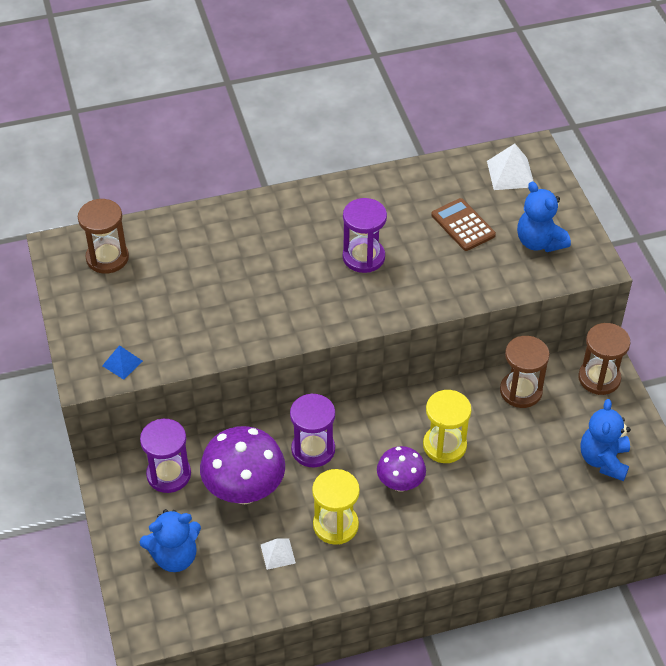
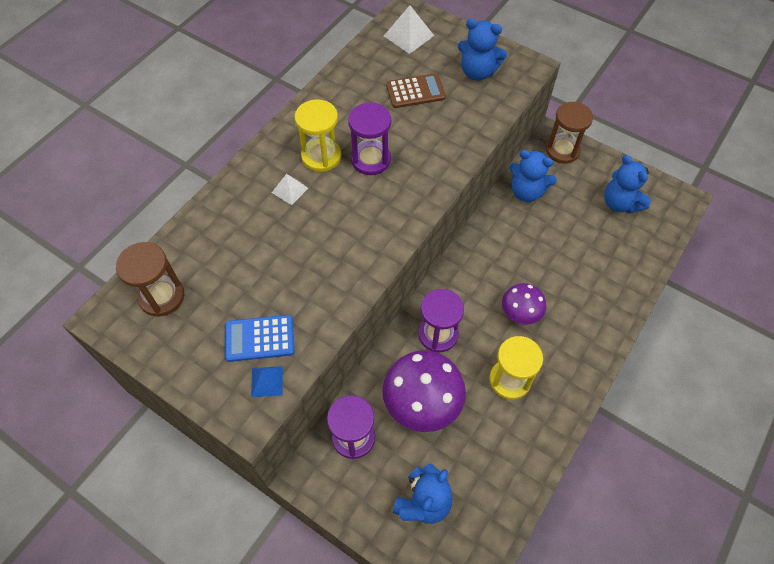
camera: 40 degrees left, 10 degrees up
white pyramid [261,538,296,570] -> white pyramid moved to [272,174,308,205]
yellow hourglass [423,390,471,463] -> yellow hourglass moved to [295,99,341,172]
brown calculator [431,198,496,251] -> brown calculator turned 150 degrees clockwise [386,73,446,108]
brown hourglass [500,336,550,408] -> blue teddy bear [510,150,557,202]
none -> blue calculator [225,315,294,362]

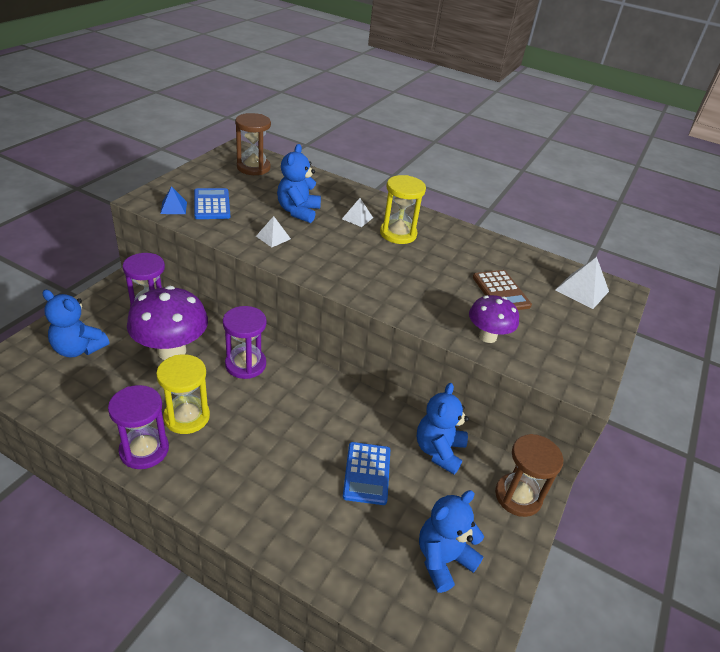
camera: 80 degrees right, 20 degrees down
purple hourglass [348,102,391,175] -> purple hourglass moved to [108,385,169,469]
blue teddy bear [458,19,507,81] -> blue teddy bear moved to [277,144,321,223]
purple mushroom [502,283,546,325] -> purple mushroom moved to [469,295,519,343]
none -> white pyramid [256,216,291,247]
none -> blue calculator [343,442,390,505]

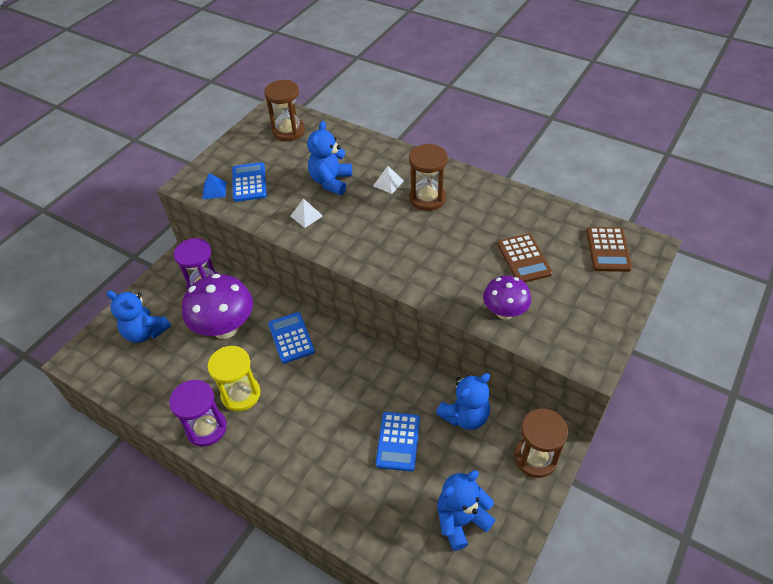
camera: 10 degrees right, 10 degrees up
purple hourglass [223,306,267,379] -> blue calculator [268,312,315,363]
yellow hourglass [380,175,426,244] -> brown hourglass [409,144,448,211]
blue teddy bear [417,383,469,474] -> blue teddy bear turned 150 degrees counterclockwise [436,373,490,430]
white pyramid [555,257,609,309] -> brown calculator [586,227,632,272]

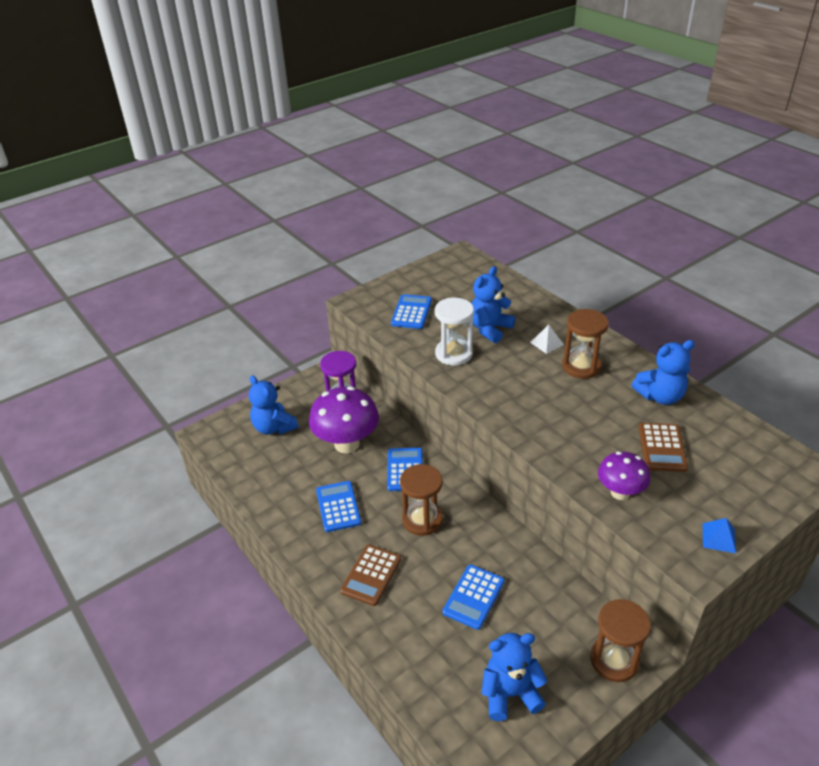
camera: 20 degrees right, 10 degrees down
purple hourglass [169,380,227,447] -> none
blue pyramid [202,173,226,199] -> blue pyramid moved to [703,518,736,553]
yellow hourglass [208,346,260,411] -> blue calculator [316,481,361,532]
brown hourglass [264,80,305,141] -> brown hourglass moved to [400,464,443,536]
white pyramid [290,198,323,228] -> white hourglass [435,298,474,365]
blue teddy bear [436,373,490,430] -> blue teddy bear moved to [631,340,695,405]
brown calculator [586,227,632,272] -> brown calculator moved to [340,545,401,606]

